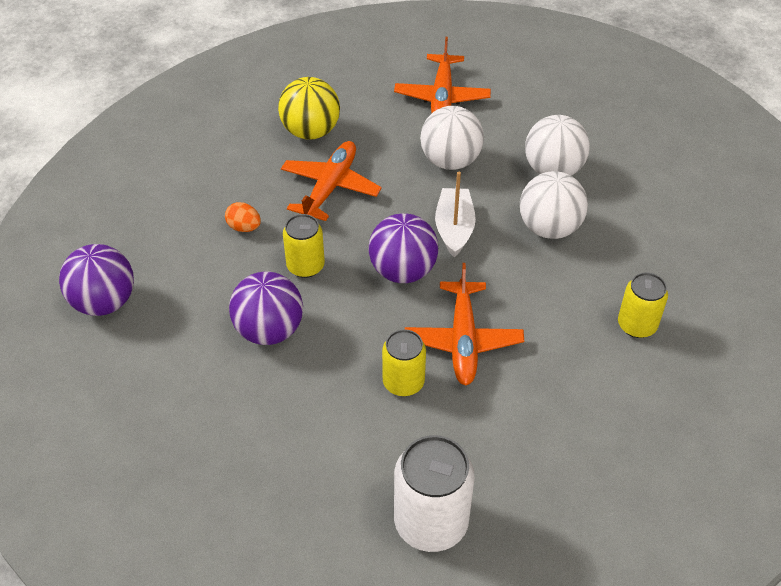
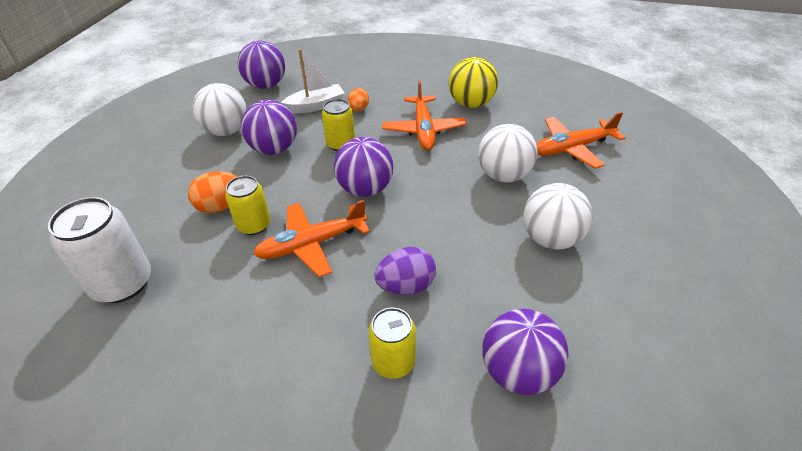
camera: 65 degrees right, 5 degrees down
orange plane [281,141,382,221] -> orange plane turned 90 degrees clockwise [382,80,466,150]
white boat [435,172,476,258] -> white boat moved to [281,49,345,113]
white ball [520,171,588,239] -> white ball moved to [192,83,247,136]
none -> orange egg [188,171,238,213]
none -> purple egg [374,247,436,295]
none -> purple ball [482,309,569,395]

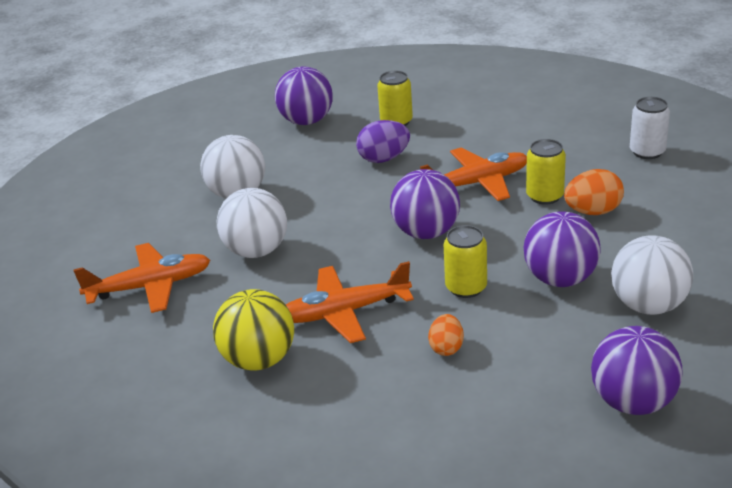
camera: 175 degrees left, 10 degrees down
white can [48,197,151,303] -> white can [630,97,670,159], size x0.62
white boat [281,49,345,113] -> none
orange plane [382,80,466,150] -> orange plane turned 105 degrees counterclockwise [286,261,414,343]

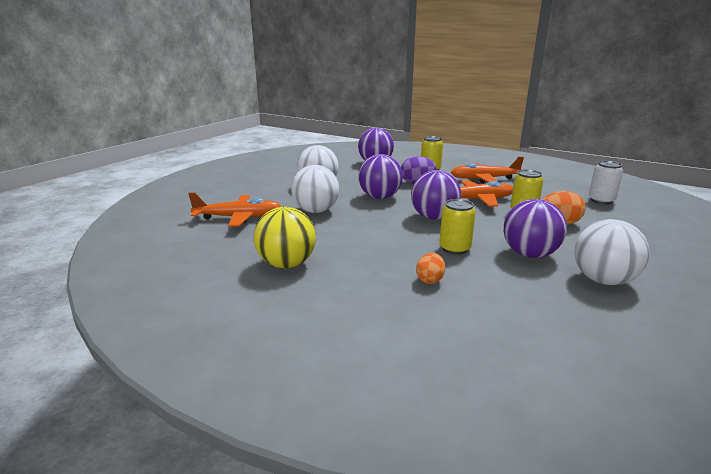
camera: 10 degrees right, 10 degrees down
orange plane [286,261,414,343] -> orange plane moved to [451,157,524,183]
purple ball [591,326,682,415] -> purple ball moved to [358,154,403,199]

